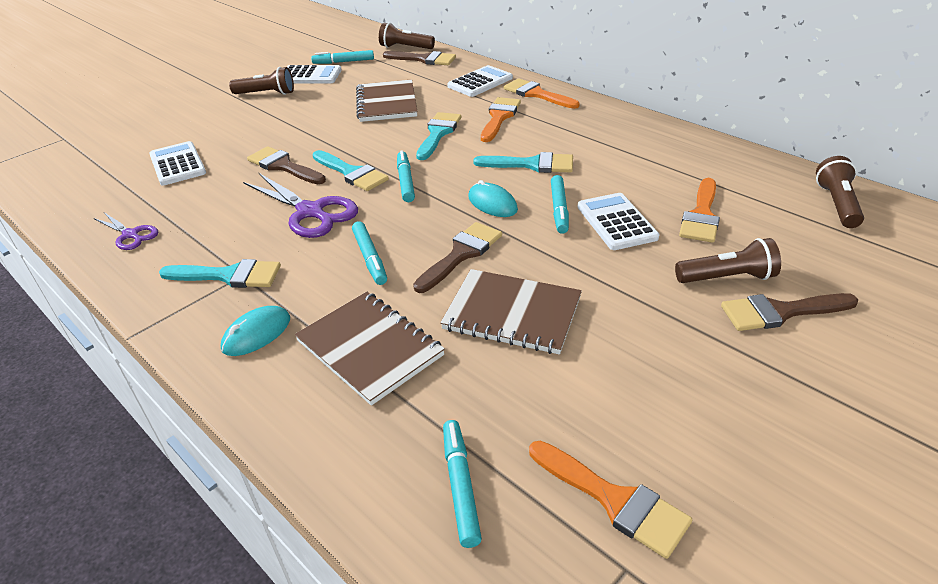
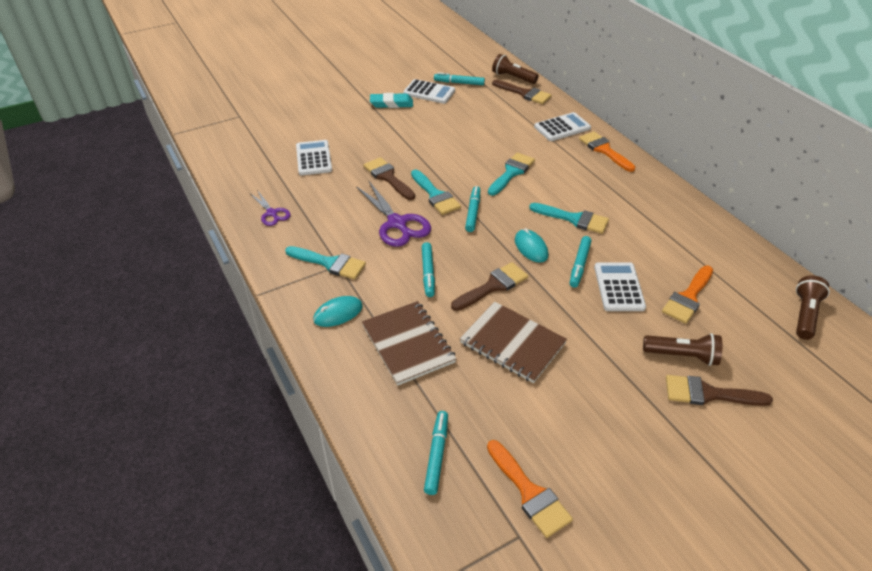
camera: 15 degrees right, 5 degrees up
brown flashlight [229,67,294,95] -> turquoise eraser [370,93,413,108]
brown notebook [356,80,417,122] -> none
orange brush [481,97,521,142] -> none

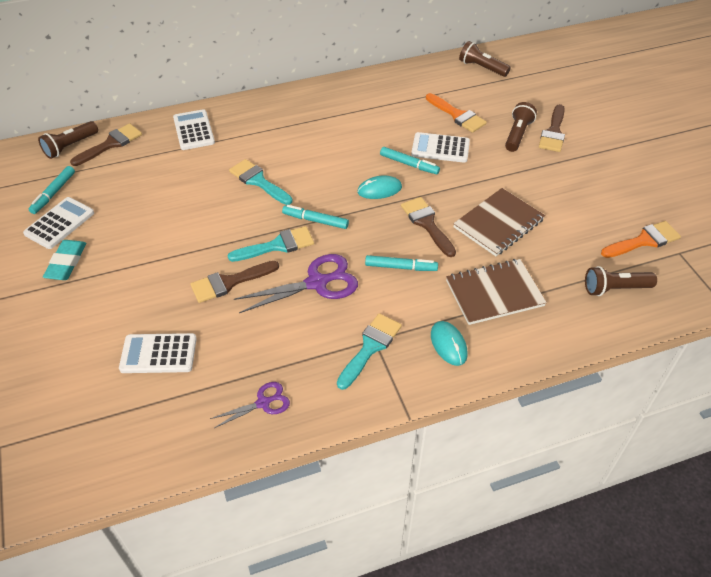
camera: 80 degrees left, 5 degrees up
turquoise marker [424,411,448,495] -> brown flashlight [585,266,657,296]
turquoise brush [529,203,609,234] -> none
orange brush [579,131,635,172] -> none

